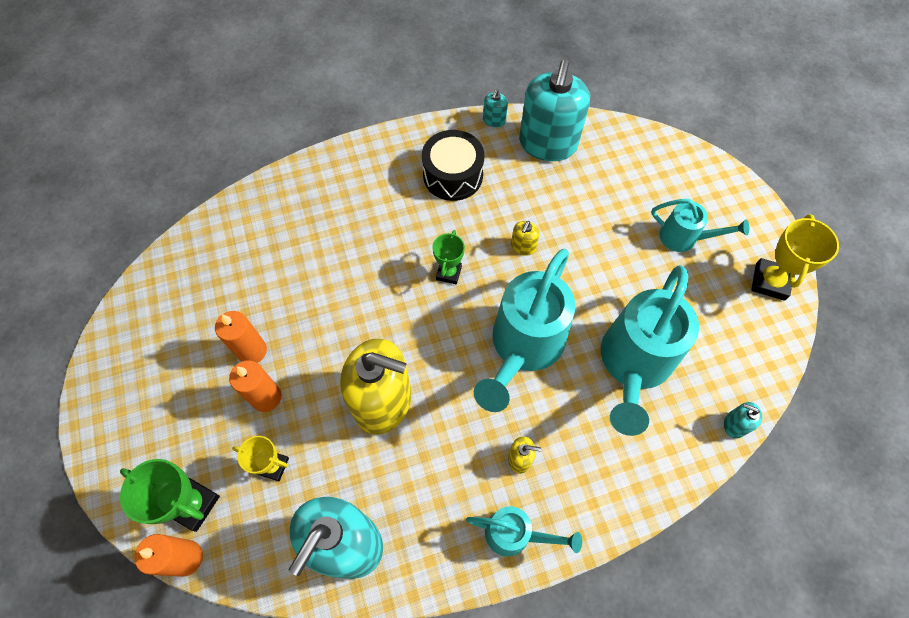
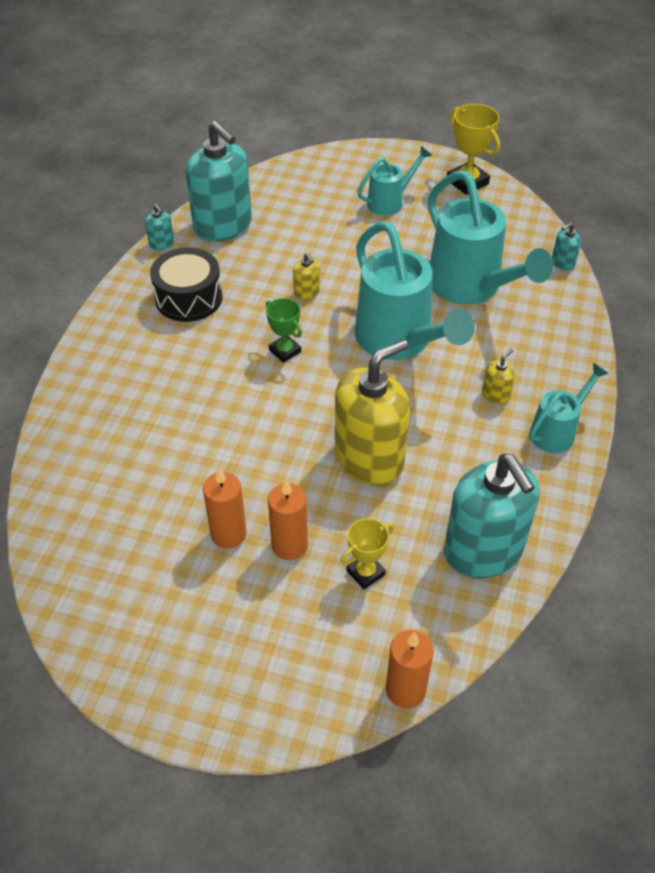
camera: 55 degrees left, 15 degrees down
green trophy [120,459,220,532] -> none

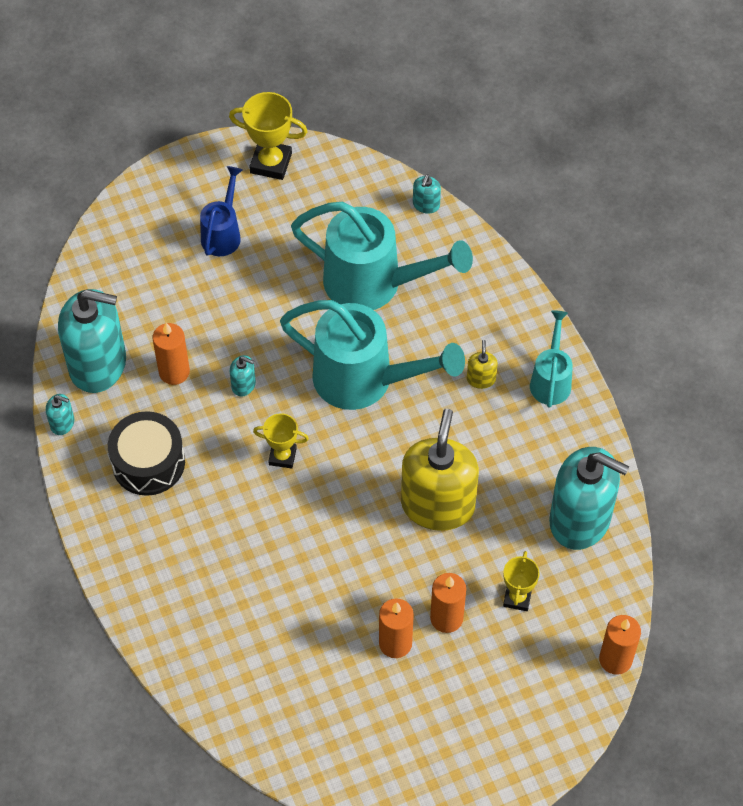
camera: 40 degrees left, 10 degrees up
green trophy [266,298,302,363] -> yellow trophy [253,413,309,468]
yellow soap dispenser [293,253,320,300] -> turquoise soap dispenser [230,355,256,396]
turquoise watering can [357,146,432,216] -> blue watering can [200,166,242,256]
none -> orange candle [153,323,190,385]

